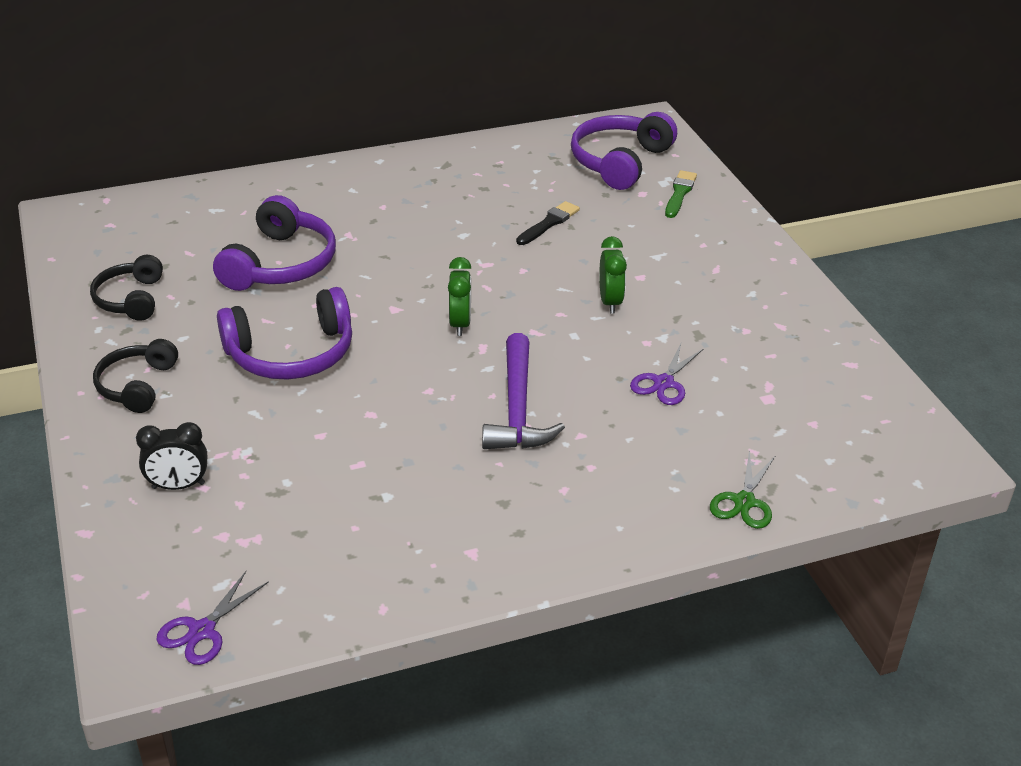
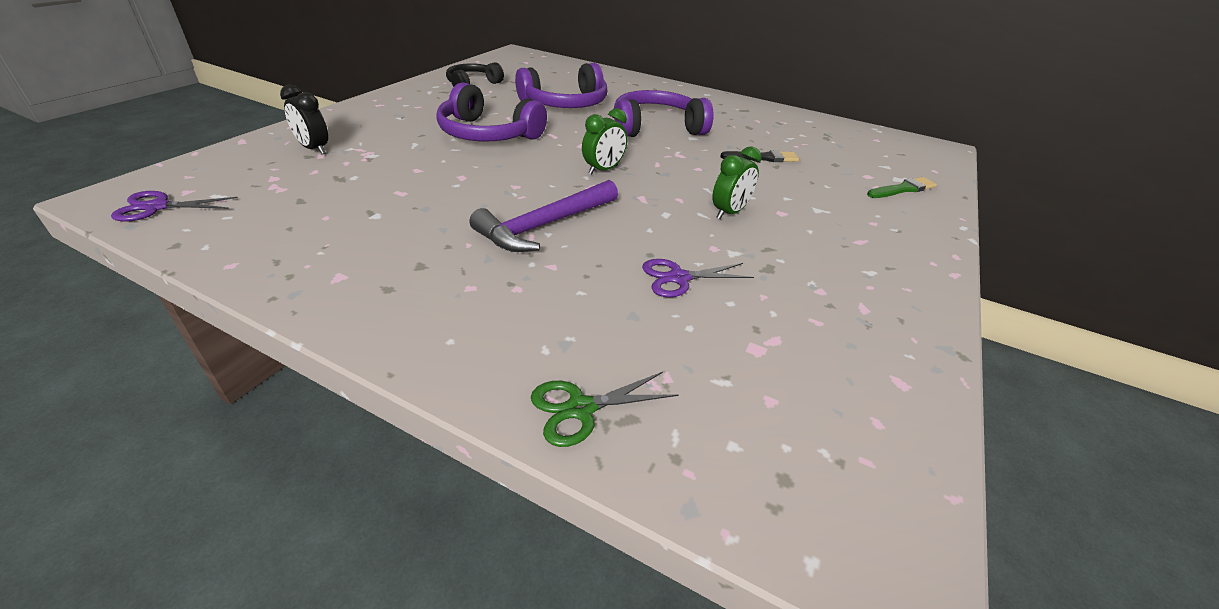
camera: 45 degrees right, 0 degrees up
black headphones [93,339,178,413] -> none
purple headphones [571,112,677,190] -> purple headphones moved to [614,90,713,137]

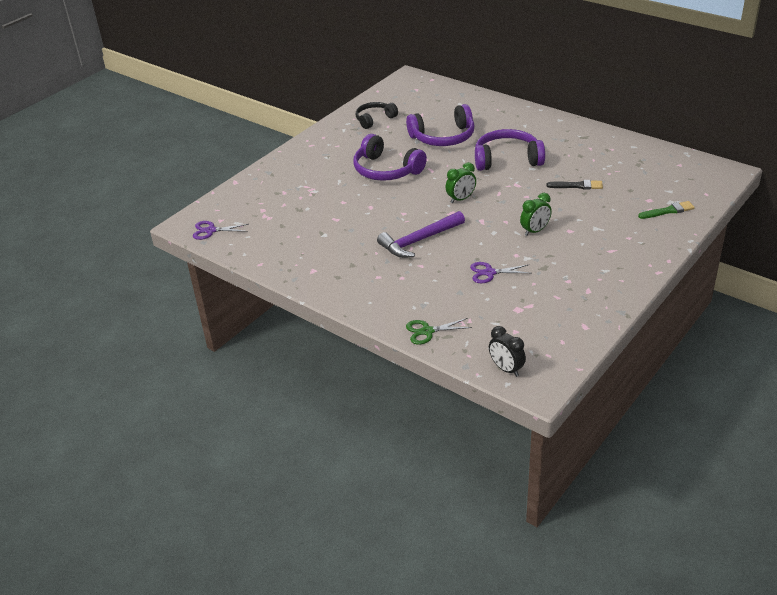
camera: 15 degrees right, 0 degrees up
black clock [280,85,328,154] -> black clock moved to [489,326,526,377]

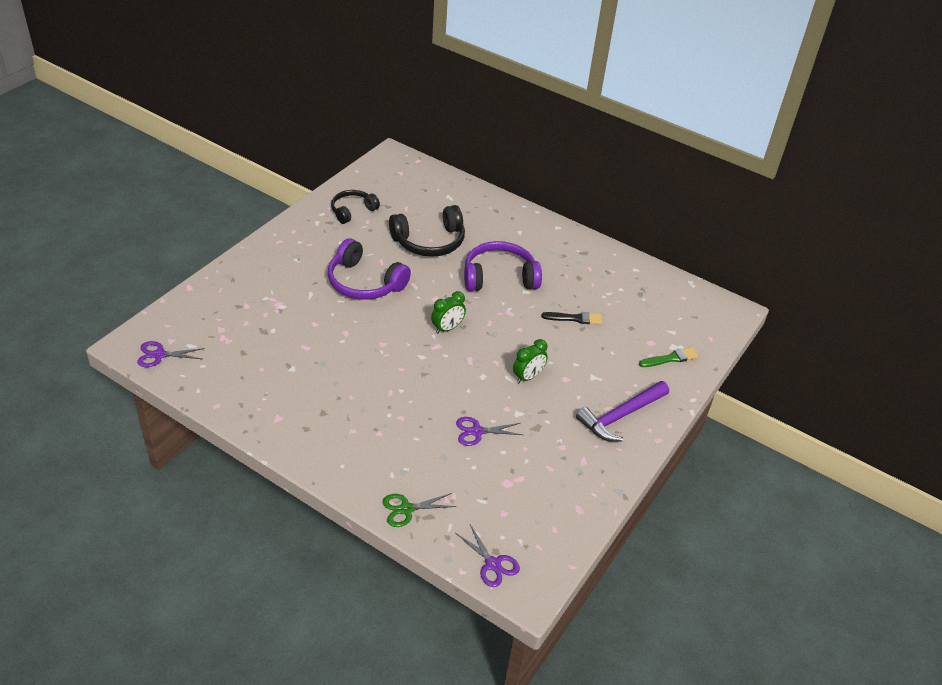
camera: 10 degrees left, 5 degrees up
purple hammer [377,211,465,258] -> purple hammer moved to [576,381,669,442]
purple headphones [406,104,474,146] -> black headphones [389,205,465,257]
black clock [489,326,526,377] -> purple scissors [456,525,520,587]

